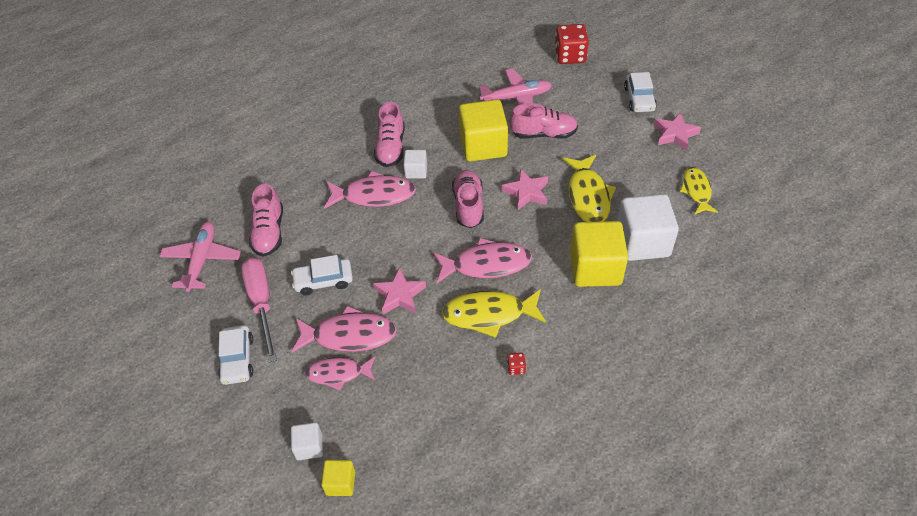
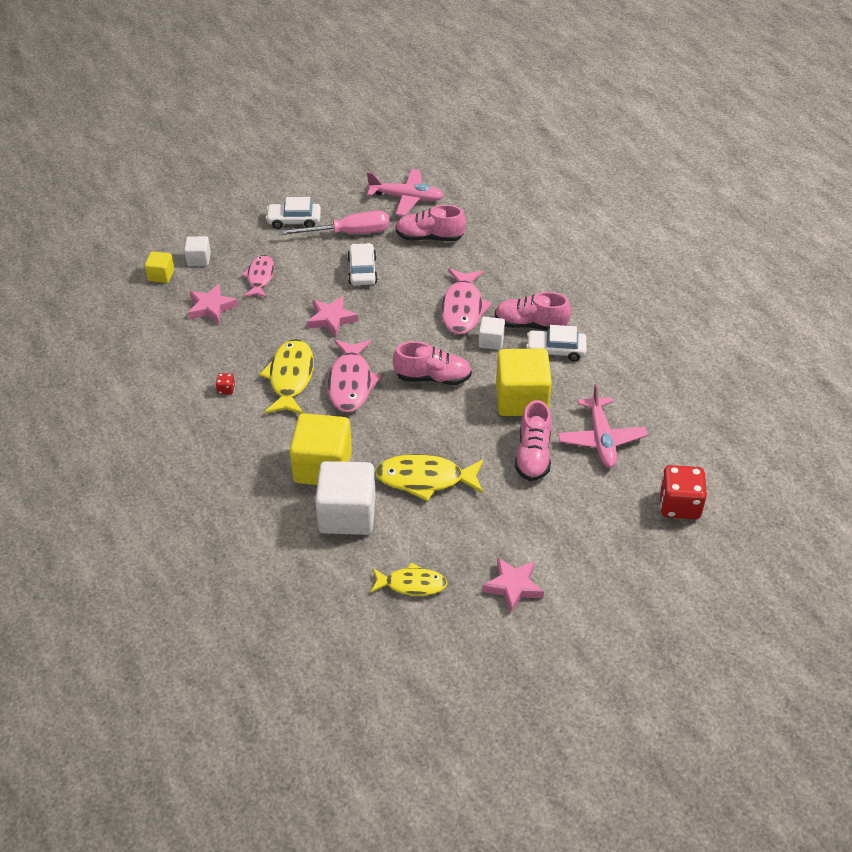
camera: 95 degrees right, 5 degrees down
pink fish [291,306,397,353] -> none
pink star [502,169,548,210] -> pink star moved to [188,284,238,324]
white car [624,72,657,112] -> white car moved to [526,325,587,361]

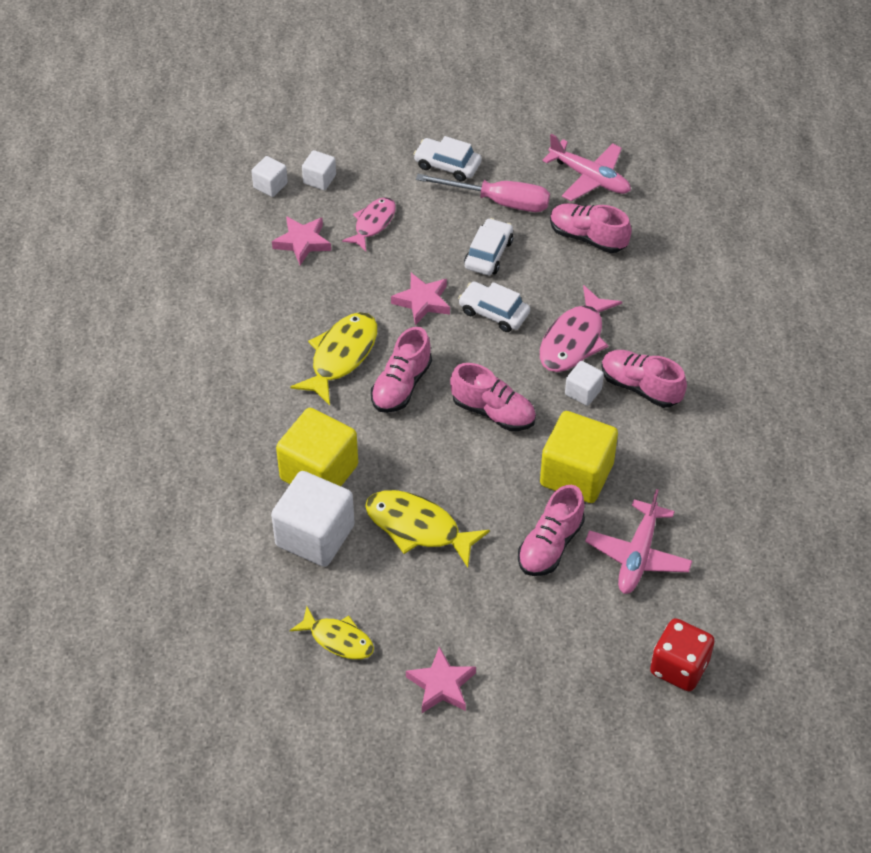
camera: 25 degrees right, 5 degrees up
yellow cube [145,251,174,283] -> white cube [251,156,288,197]
red dice [216,373,235,394] -> none
pink fish [328,340,382,413] -> pink shoe [371,327,432,413]
white car [526,325,587,361] -> white car moved to [458,282,530,332]

